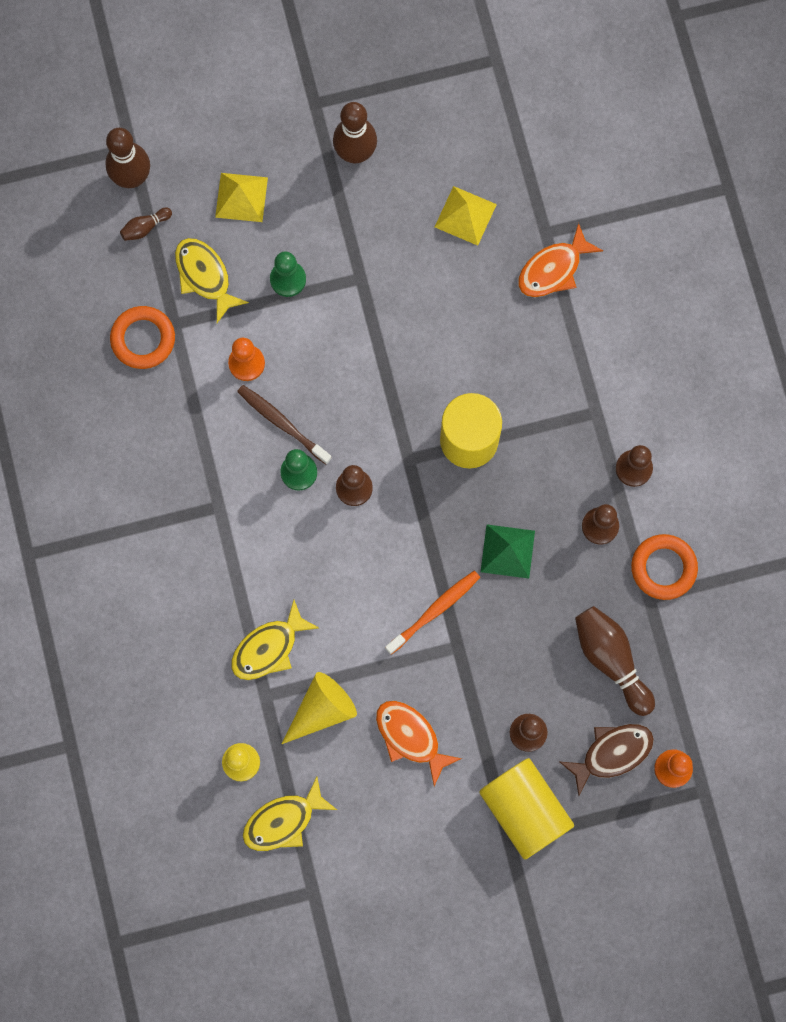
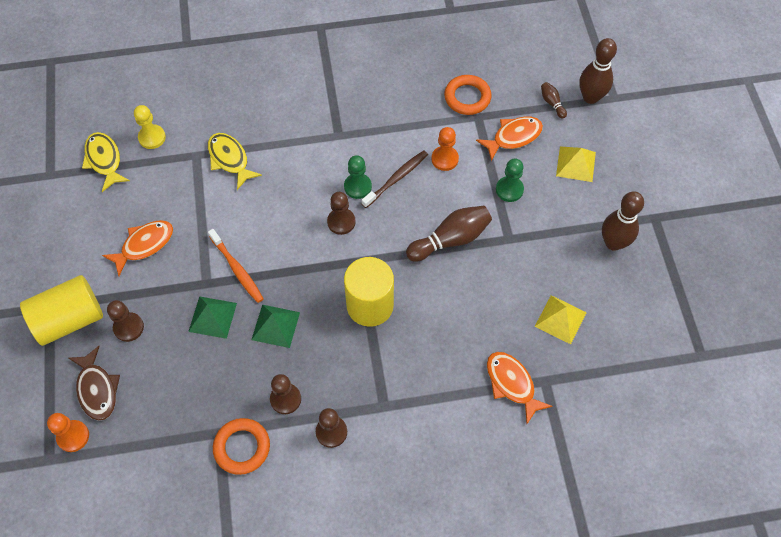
camera: 95 degrees right, 15 degrees down
yellow fish [175,238,249,323] -> orange fish [476,116,543,161]
yellow cone [282,672,357,744] -> none
brown bowling pin [575,606,655,716] -> brown bowling pin moved to [406,206,492,262]
none -> green pyramid [188,296,237,339]

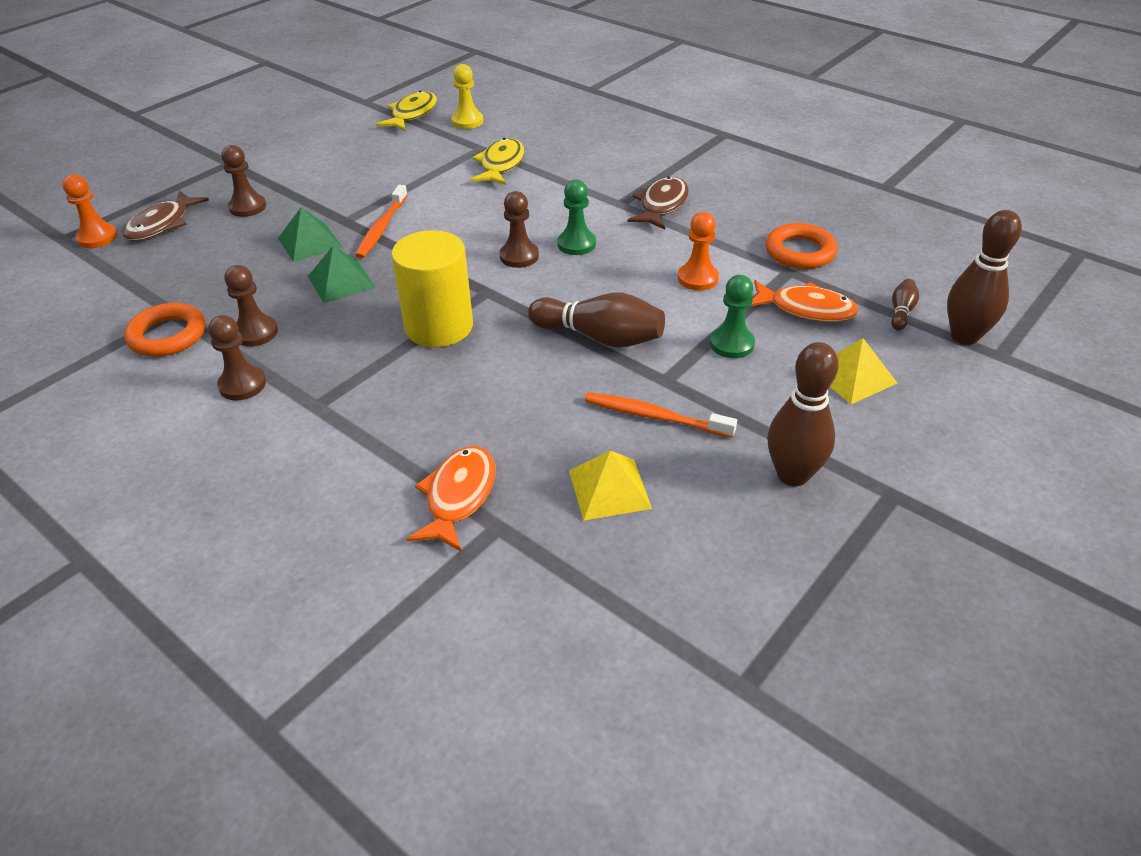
camera: 50 degrees right, 20 degrees down
yellow cylinder [20,275,103,346] -> none
orange fish [102,220,173,276] -> none
brown toothbrush [361,150,428,208] -> none
none -> orange toothbrush [584,392,737,438]
none -> brown fish [628,177,689,230]

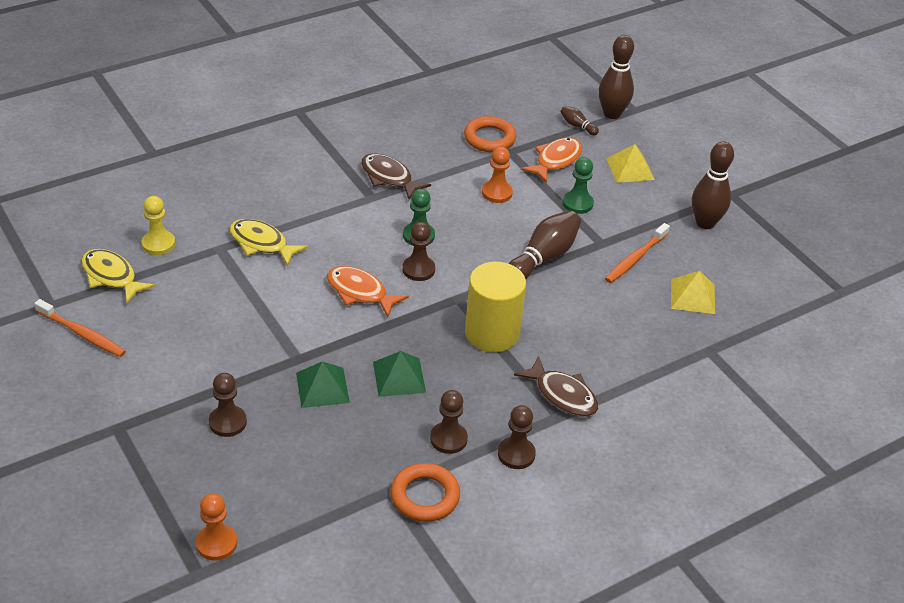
camera: 75 degrees left, 0 degrees up
brown fish [122,190,209,241] -> brown fish moved to [514,356,598,417]
orange toothbrush [355,185,408,259] -> orange toothbrush moved to [34,299,126,357]
orange fish [406,446,496,552] -> orange fish moved to [327,266,409,317]

